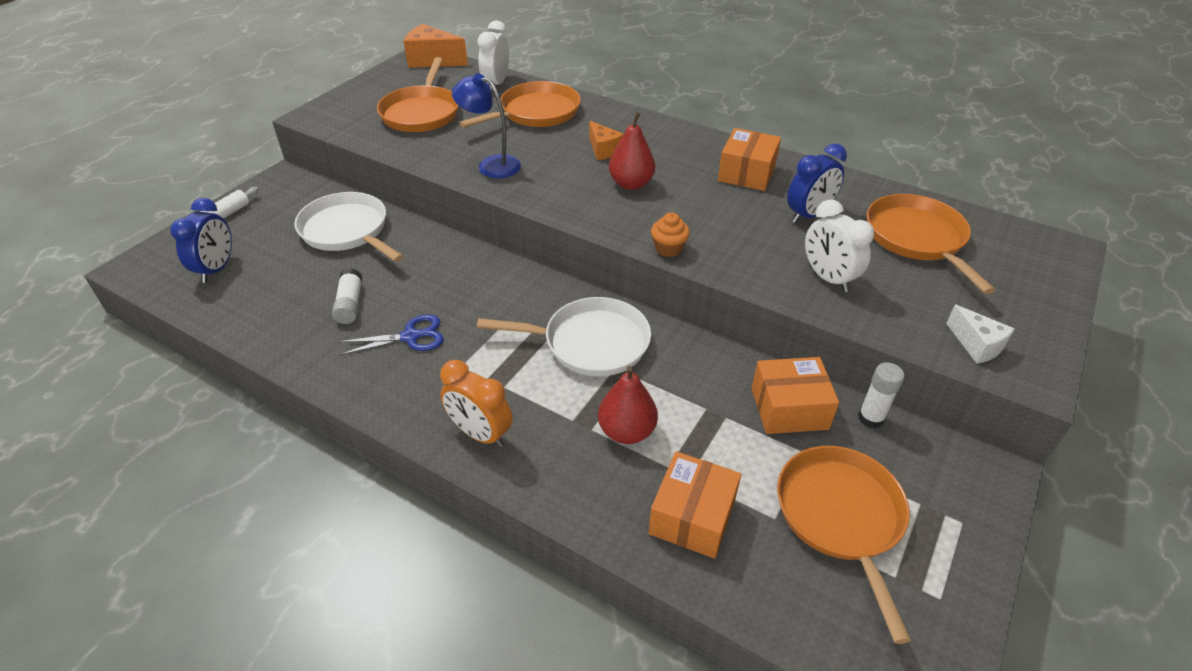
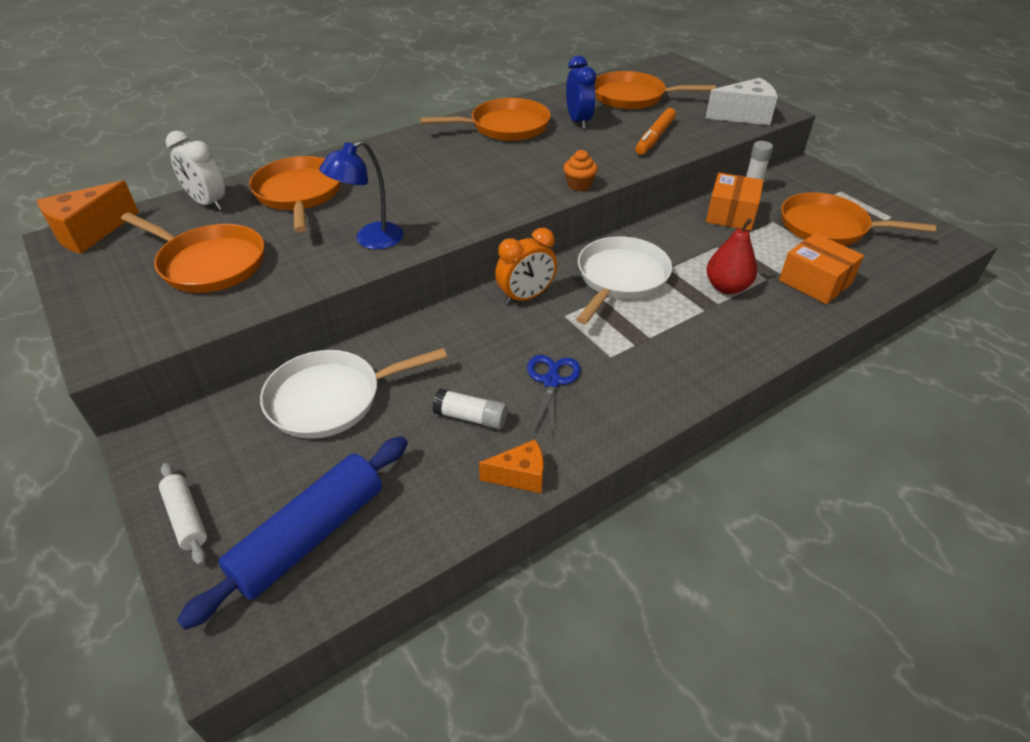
camera: 65 degrees left, 0 degrees up
blue clock [170,198,232,283] -> blue rolling pin [177,436,408,630]
orange clock [440,360,513,447] -> orange clock moved to [495,228,557,305]
orange cheese [589,121,624,160] -> orange cheese moved to [479,440,543,493]
red pear [609,112,655,190] -> none
orange box [718,128,781,191] -> orange pan [420,98,551,141]
white clock [805,199,874,292] -> orange marker [635,108,676,155]
white cheese [946,305,1014,364] -> white cheese [705,78,778,125], size x1.62

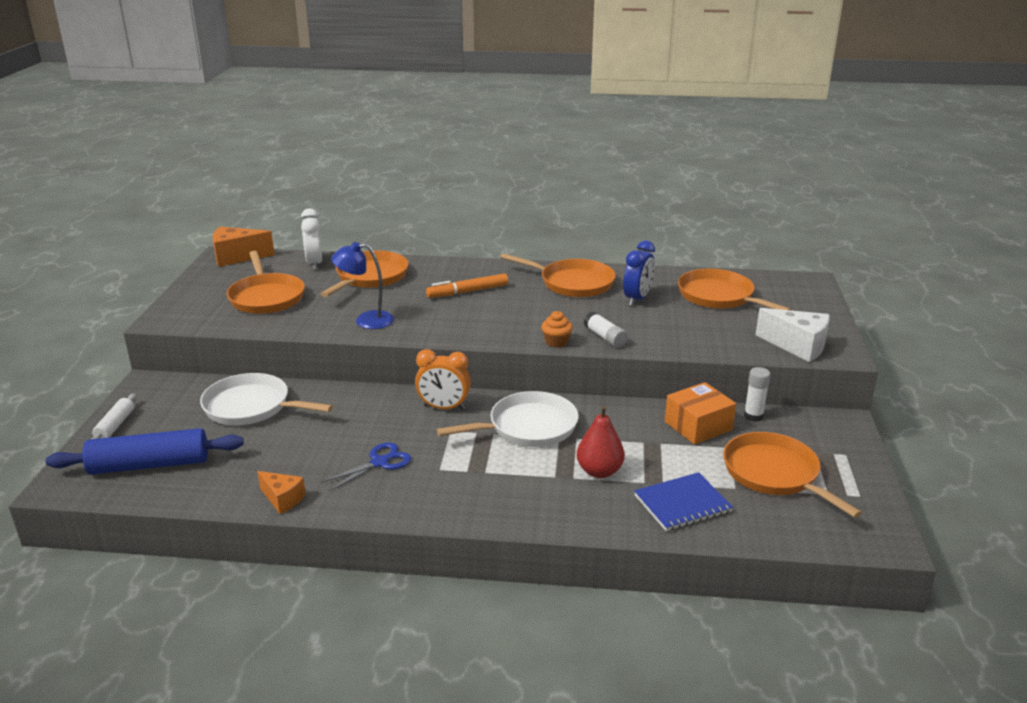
camera: 40 degrees right, 15 degrees down
white glue stick [433,389,508,430] -> white glue stick moved to [584,312,628,348]
orange marker [635,108,676,155] -> orange marker moved to [426,273,508,298]
orange box [779,233,864,304] -> blue notebook [634,472,733,531]

